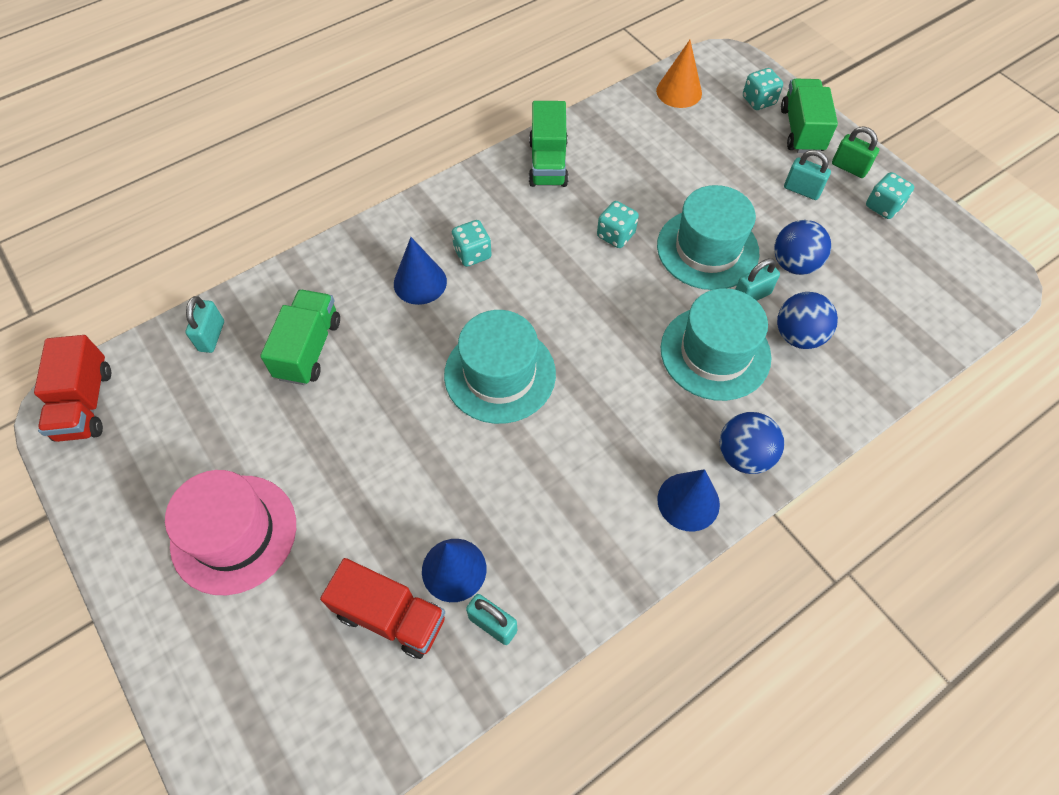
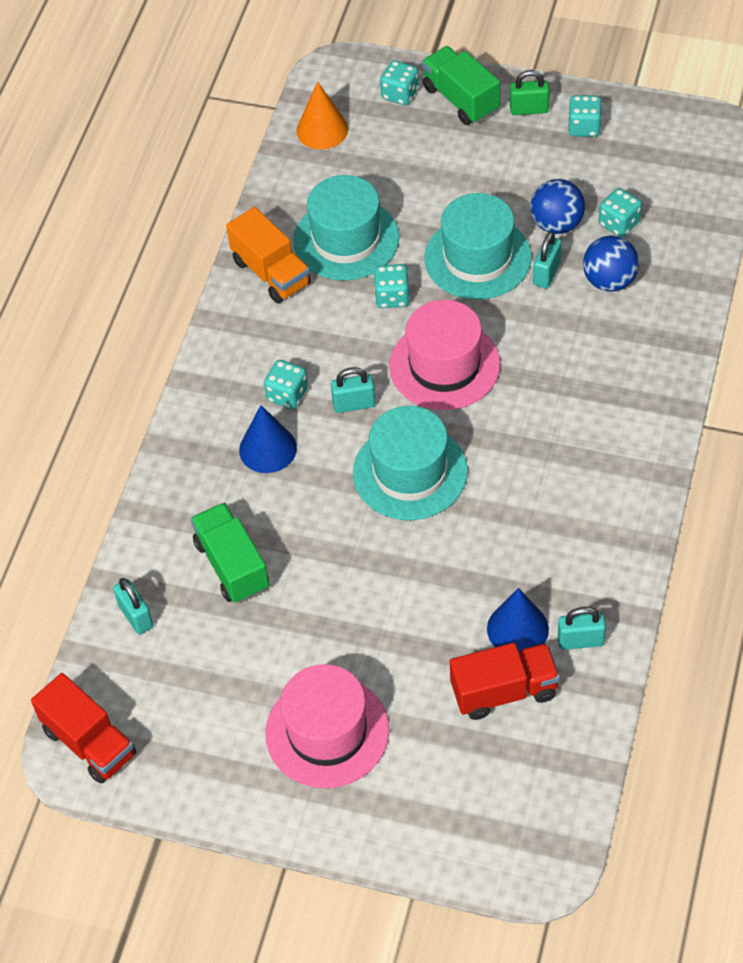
camera: 35 degrees left, 5 degrees down
green truck [529,101,569,187] -> orange truck [226,207,311,303]
blue cone [657,469,720,532] -> none
turquoise hat [661,288,772,401] -> turquoise hat moved to [293,175,399,281]
blue ball [720,412,784,474] -> none
turquoise padlock [784,150,831,200] -> turquoise padlock moved to [331,367,376,413]
none -> pink hat [389,300,500,410]
none -> turquoise dice [599,188,642,237]

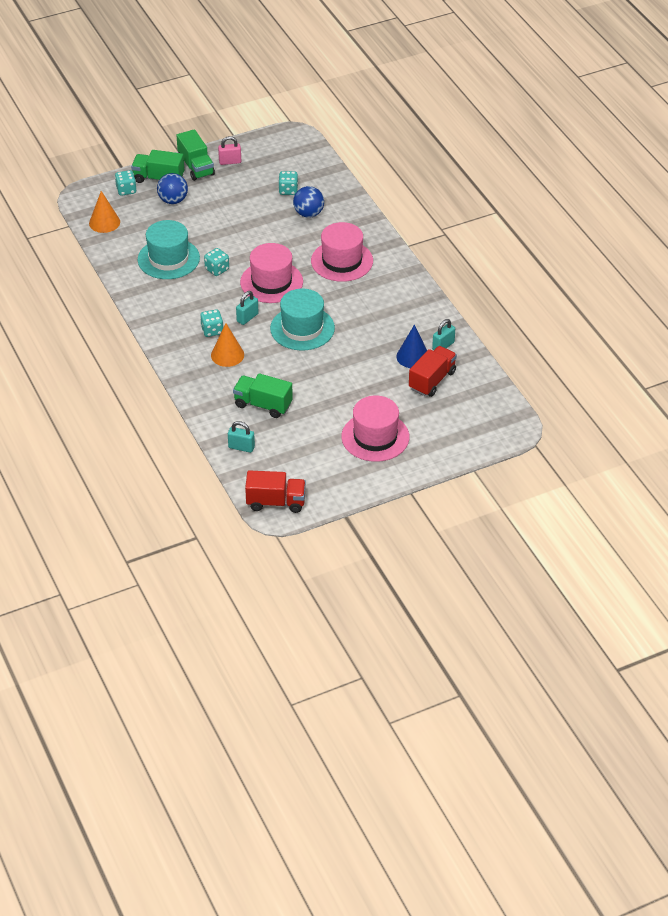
camera: 45 degrees left, 10 degrees down
orange truck [226,207,311,303] -> none
blue cone [239,405,297,473] -> orange cone [211,323,244,367]
turquoise hat [425,193,532,300] -> none
green padlock [510,70,549,115] -> green truck [176,129,215,181]
blue ball [530,179,585,234] -> blue ball moved to [157,173,188,204]
turquoise padlock [533,231,562,289] -> none
turquoise dice [568,95,602,137] -> pink padlock [218,136,241,165]
none -> pink hat [311,222,373,282]

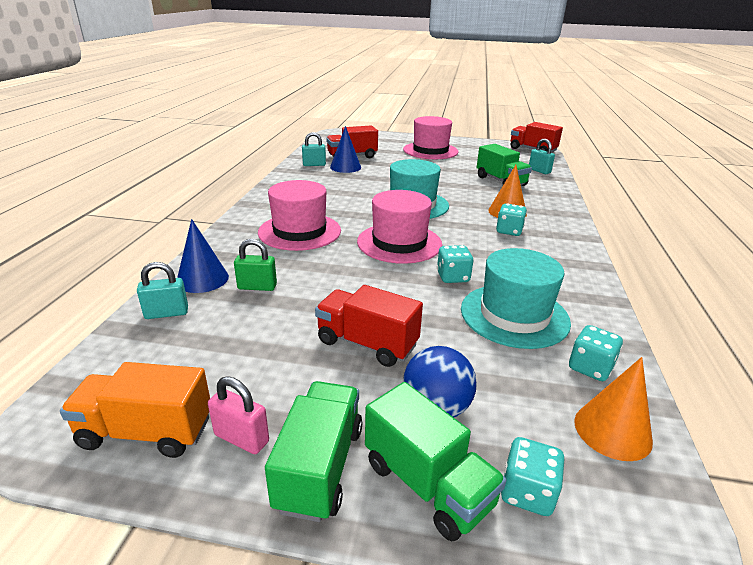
camera: 145 degrees left, 15 degrees down
turquoise padlock [236,291,259,325] -> turquoise padlock moved to [137,262,188,319]
turquoise dice [278,171,298,195] -> turquoise dice moved to [569,325,623,381]
blue ball [293,186,324,218] -> green padlock [234,239,277,291]
none -> orange truck [60,362,210,458]
none -> blue cone [177,219,229,293]
none -> red truck [315,285,423,367]

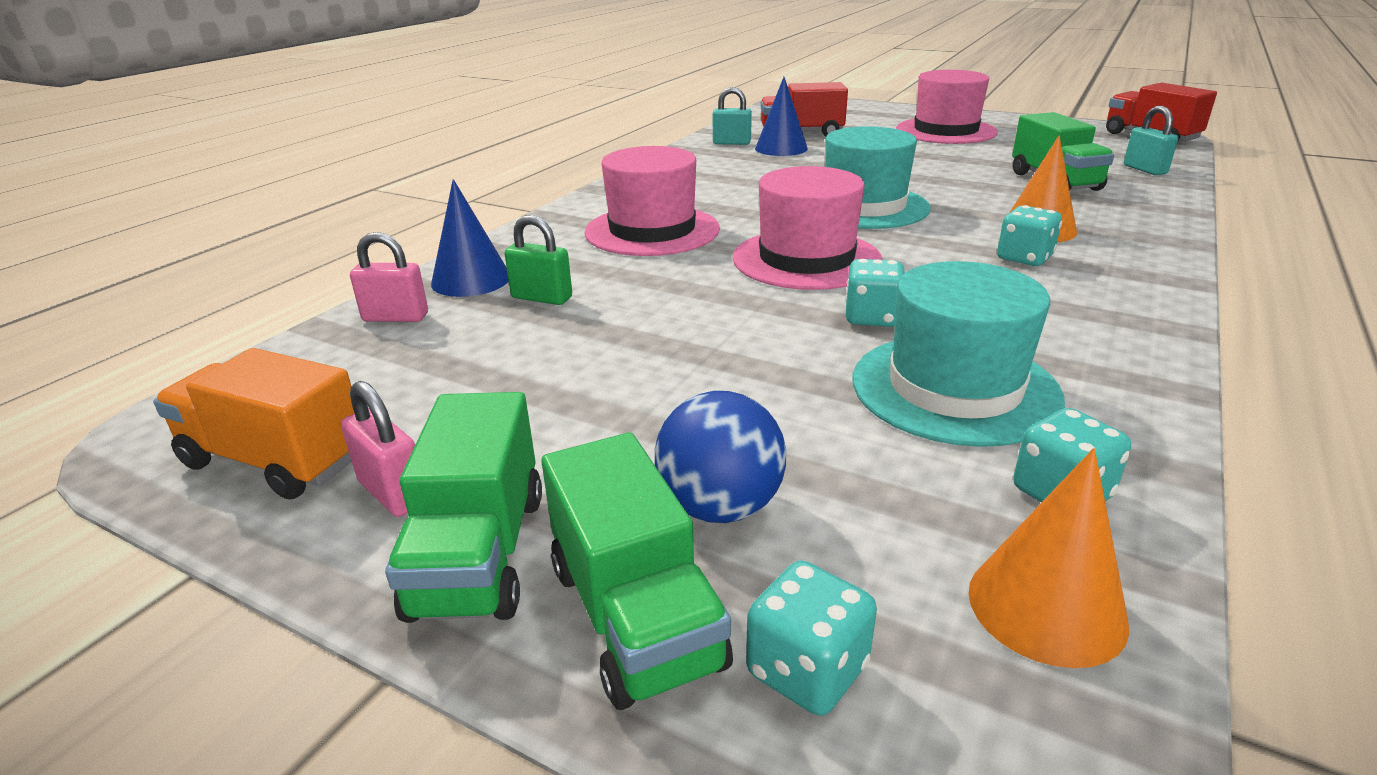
camera: 20 degrees right, 0 degrees up
turquoise padlock [137,262,188,319] -> pink padlock [350,232,428,322]
green truck [265,381,362,522] -> green truck turned 150 degrees clockwise [385,392,542,623]
red truck [315,285,423,367] -> none

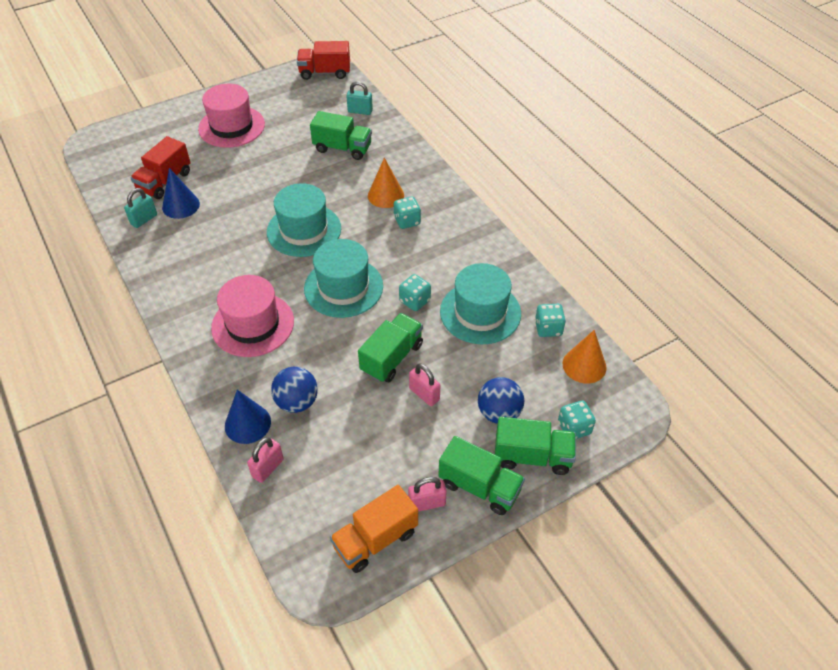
camera: 60 degrees left, 20 degrees up
green padlock [504,215,572,305] -> blue ball [271,367,318,413]
pink hat [733,166,883,290] -> turquoise hat [304,239,383,318]
none -> green truck [358,313,423,382]
none -> pink padlock [409,363,440,406]

